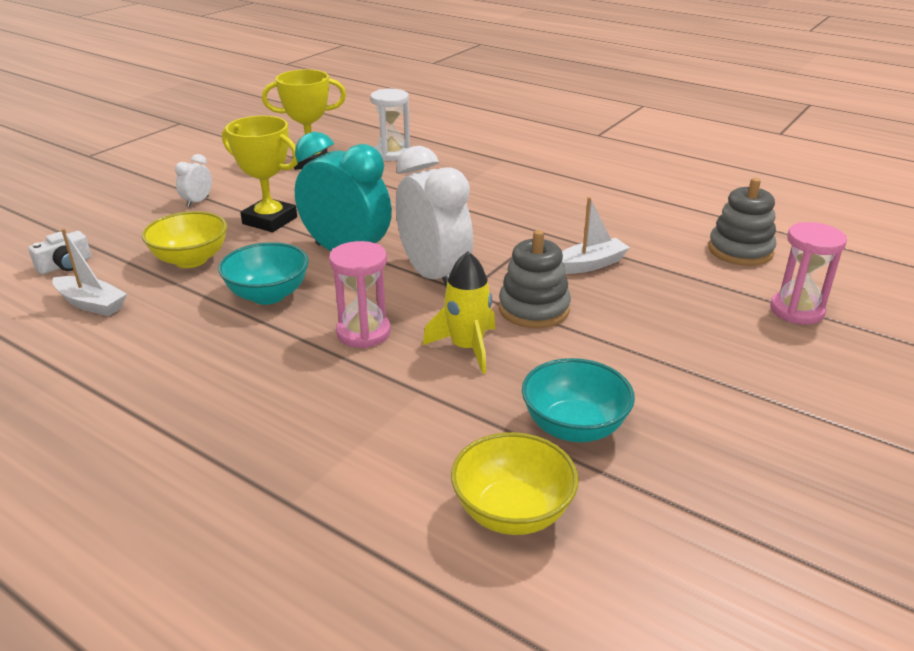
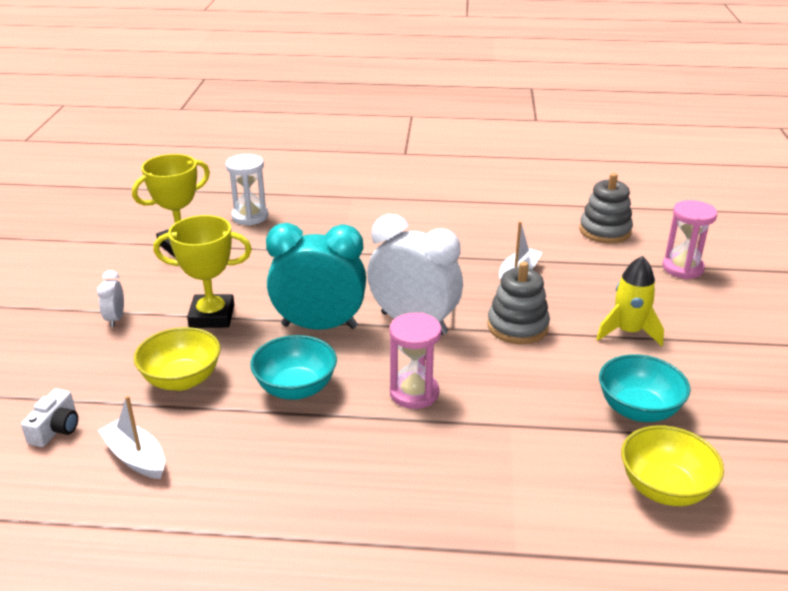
camera: 30 degrees left, 0 degrees up
white boat [52,228,127,316] -> white boat turned 135 degrees counterclockwise [98,395,165,479]
yellow rocket [423,251,495,374] -> yellow rocket moved to [596,256,664,346]

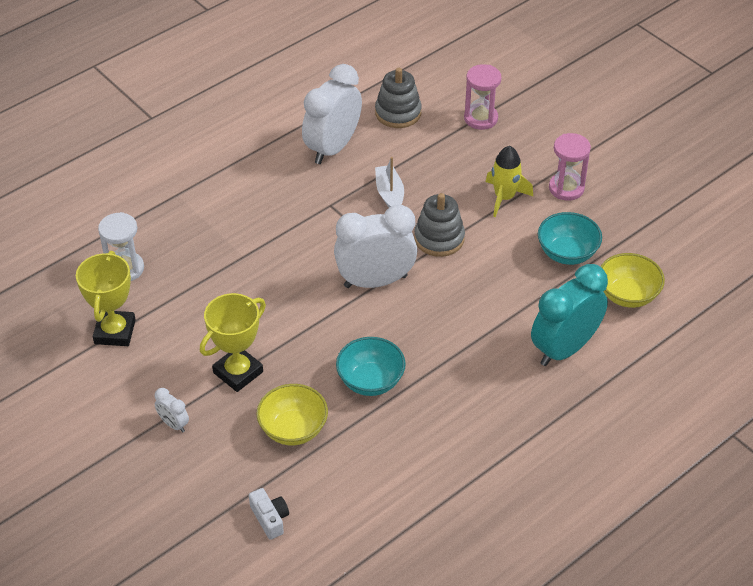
camera: 45 degrees left, 15 degrees up
white boat [98,395,165,479] -> none
turquoise clock [266,223,366,330] -> turquoise clock moved to [531,264,608,366]
pink hourglass [390,313,442,409] -> pink hourglass moved to [549,133,591,201]
none -> white clock [302,64,362,164]

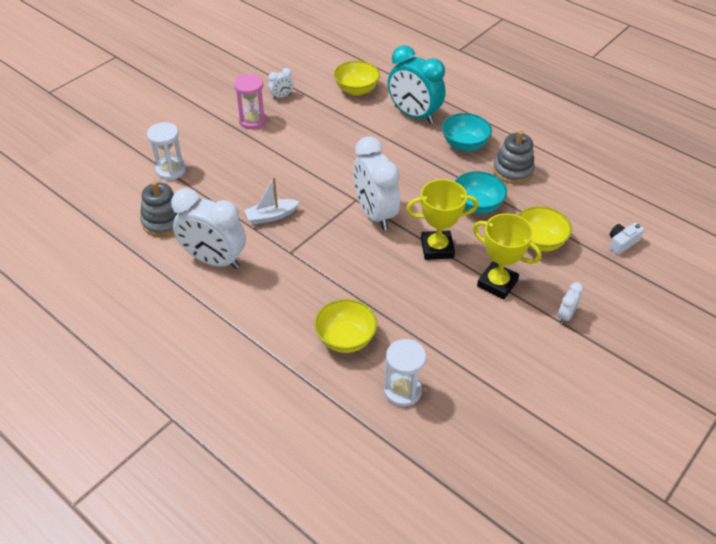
camera: 100 degrees left, 0 degrees up
yellow trophy [76,251,136,346] -> yellow trophy moved to [406,179,478,260]
grey stacking toy [414,193,465,257] -> grey stacking toy moved to [493,130,535,184]
pink hourglass [464,64,501,130] -> white hourglass [147,122,186,180]
yellow rocket [486,146,533,217] -> none
turquoise bowl [538,212,602,265] -> turquoise bowl moved to [442,113,492,151]
none -> white clock [268,68,293,99]
none -> yellow bowl [314,299,377,353]

